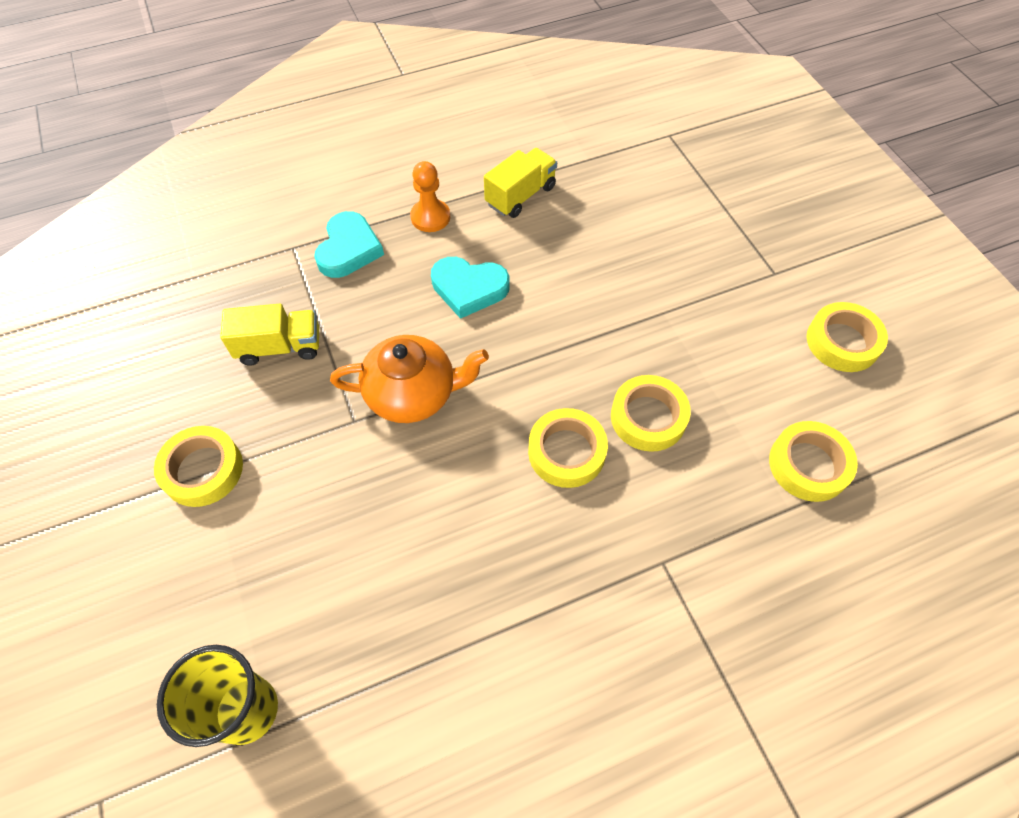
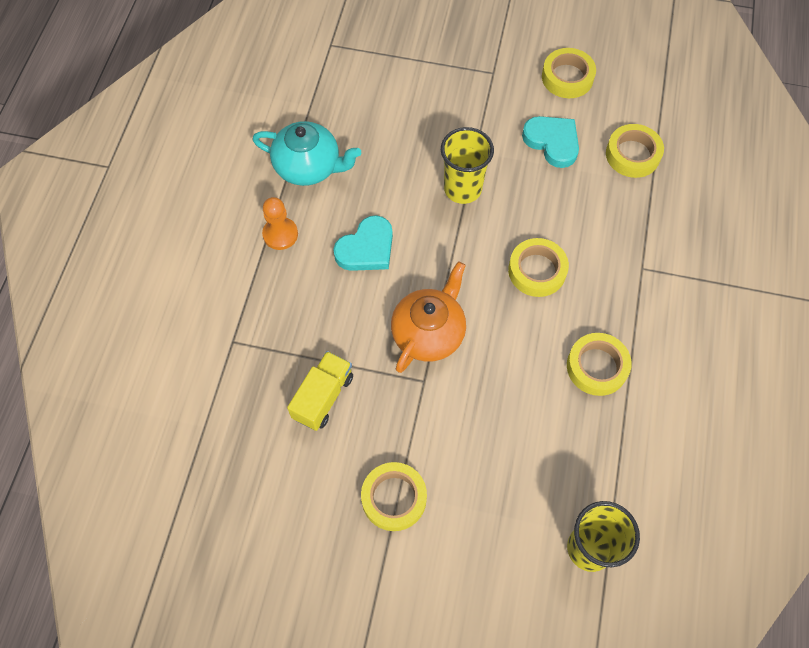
camera: 55 degrees left, 5 degrees up
turquoise heart [314,211,384,278] -> turquoise heart moved to [522,116,579,168]
yellow truck [484,148,557,218] -> turquoise teapot [252,121,361,186]
yellow tape [611,375,691,452] -> yellow tape moved to [567,333,632,396]
none -> yellow cup [441,127,494,204]

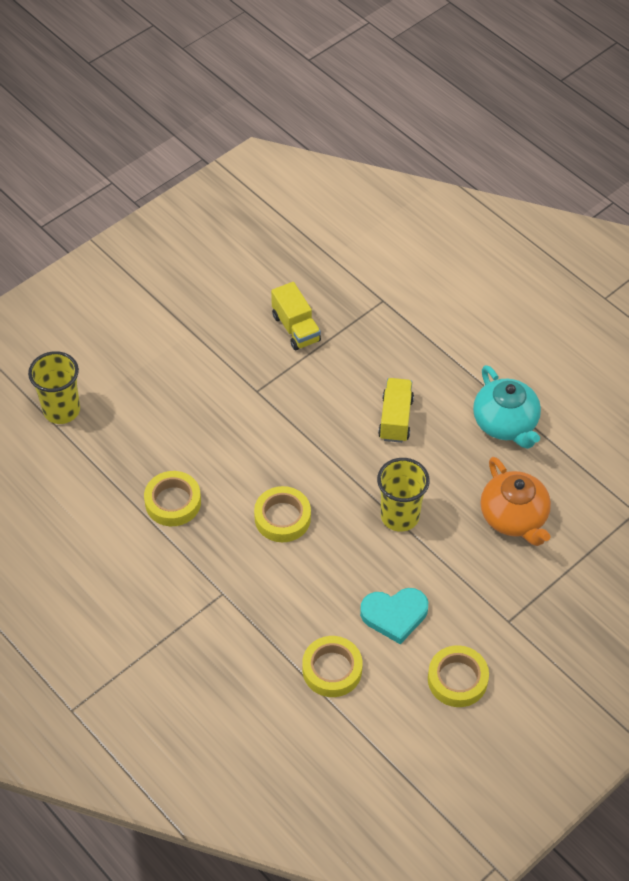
camera: 125 degrees right, 10 degrees down
turquoise teapot [252,121,361,186] -> turquoise teapot turned 75 degrees counterclockwise [473,365,541,449]
orange pawn [262,197,298,250] -> none
turquoise heart [333,215,393,271] -> yellow truck [378,378,414,443]
yellow tape [361,462,427,531] -> none
orange teapot [391,261,466,373] -> orange teapot moved to [480,457,551,546]

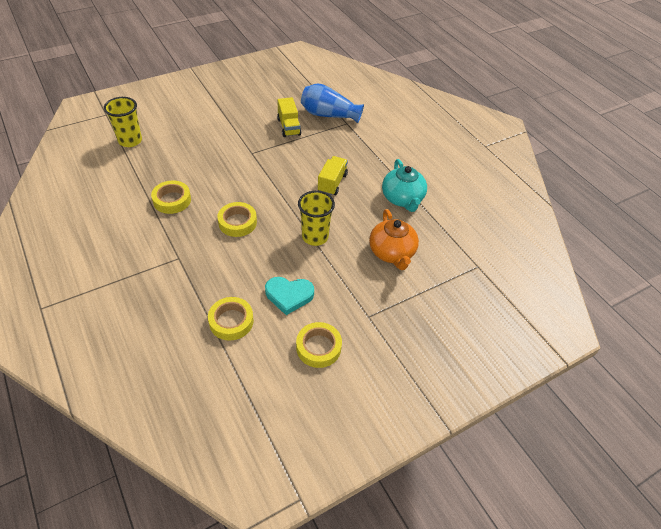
camera: 10 degrees right, 5 degrees down
none -> blue vase [301,83,364,123]

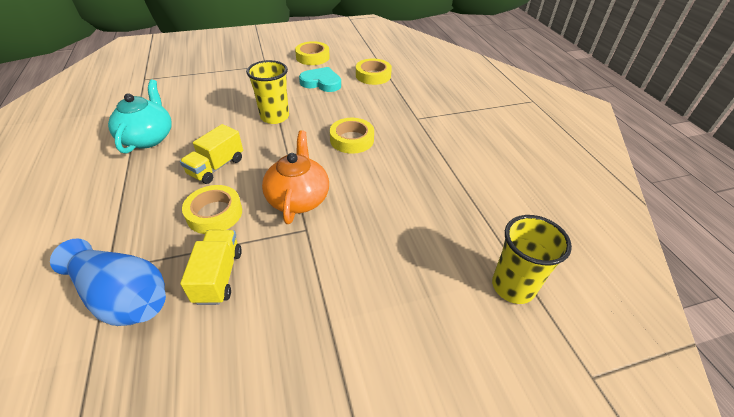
camera: 165 degrees left, 5 degrees down
yellow tape [151,180,191,214] -> yellow tape moved to [182,185,242,234]
orange teapot [369,209,419,270] -> orange teapot moved to [262,130,329,224]

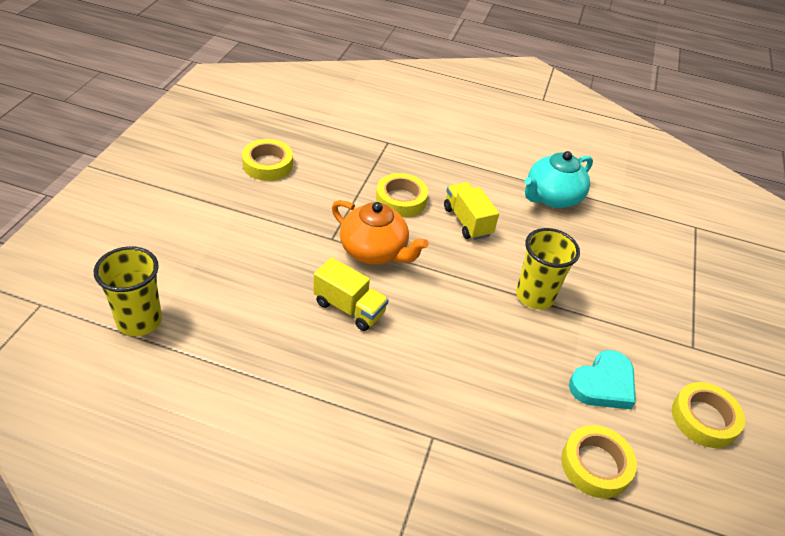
camera: 120 degrees right, 0 degrees up
blue vase [50,238,166,326] -> none
turquoise teapot [108,80,172,154] -> turquoise teapot turned 105 degrees clockwise [524,151,593,208]
yellow truck [180,230,242,305] -> yellow truck moved to [313,257,389,331]
yellow tape [330,118,374,154] -> yellow tape moved to [242,139,293,181]

